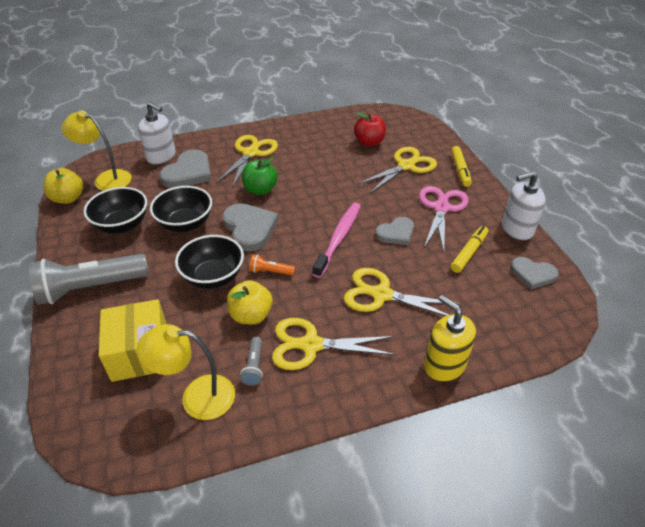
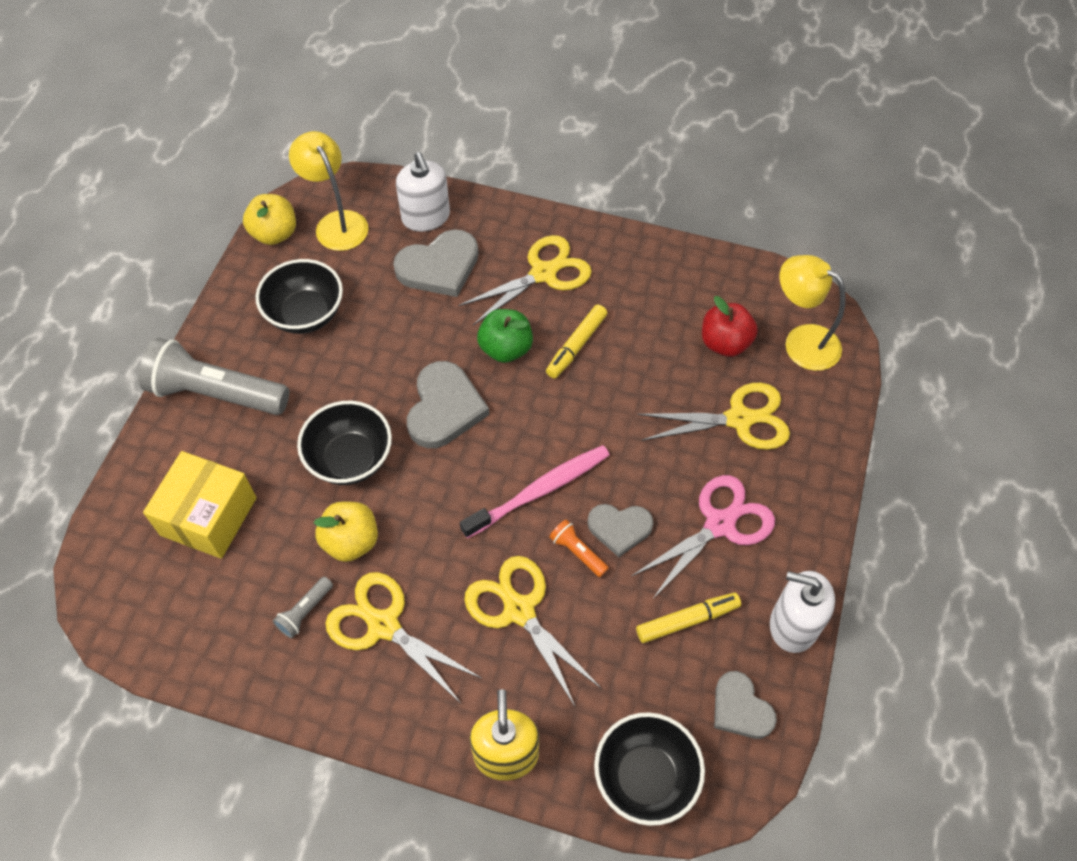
camera: 35 degrees right, 15 degrees up
yellow lamp [137,324,235,420] -> yellow lamp moved to [779,255,846,371]
black bowl [150,186,212,232] -> black bowl moved to [594,712,705,826]
orange flashlight [249,254,295,275] -> orange flashlight moved to [549,519,609,577]
yellow marker [451,146,472,187] -> yellow marker moved to [546,305,607,379]

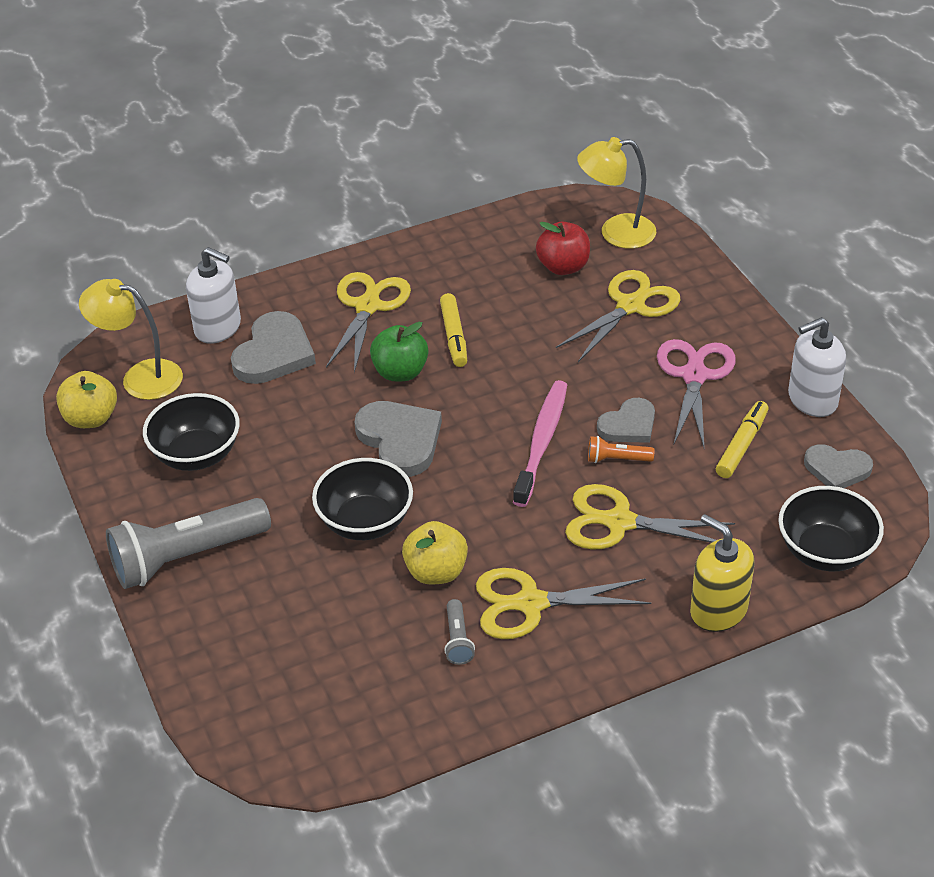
camera: 40 degrees left, 15 degrees down
yellow box [143,451,257,559] -> none

